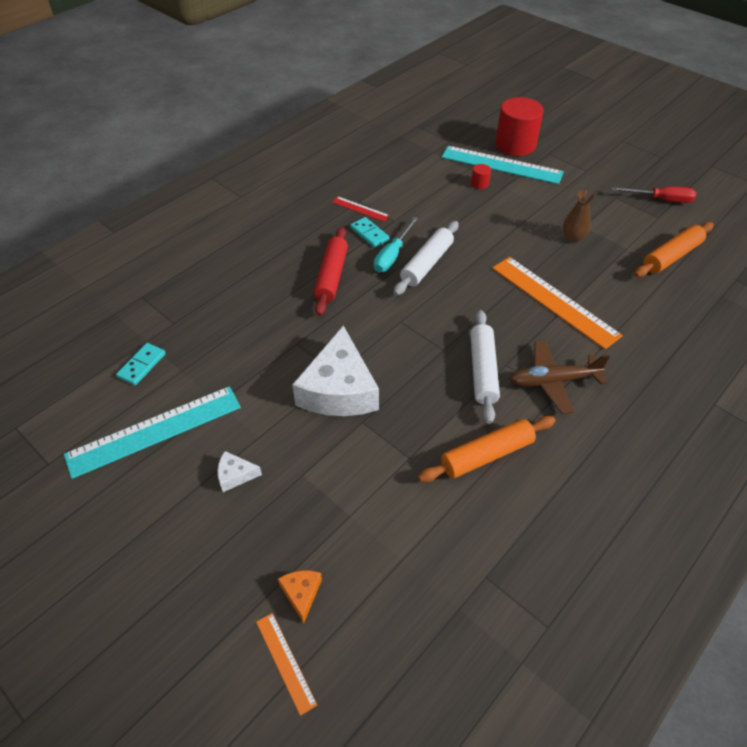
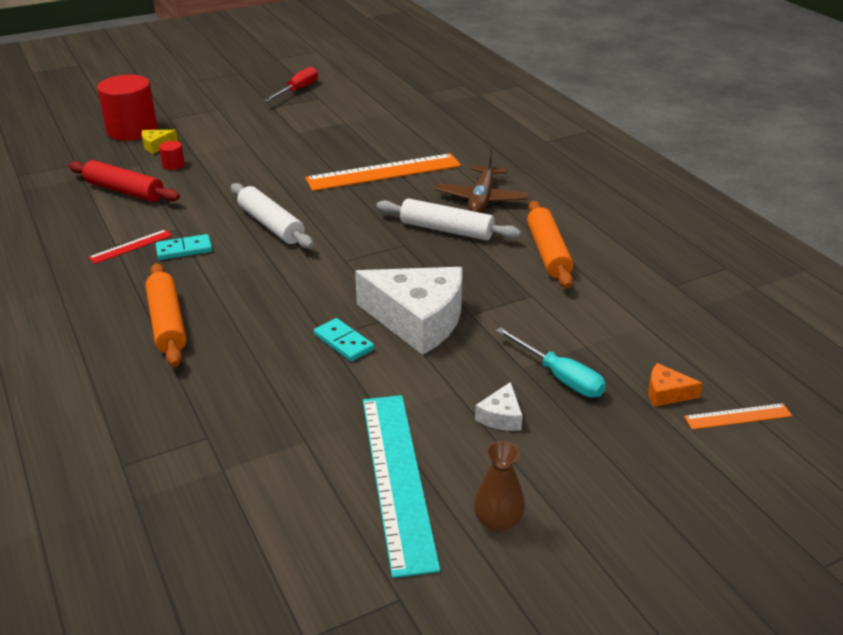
camera: 70 degrees left, 15 degrees down
turquoise domino [116,343,166,385] -> turquoise domino moved to [314,318,374,361]
red rolling pin [313,227,348,316] -> red rolling pin moved to [68,160,180,202]
turquoise screwdriver [374,217,418,272] -> turquoise screwdriver moved to [496,327,606,398]
turquoise ruler [441,146,564,184] -> yellow cheese [142,130,178,154]
brown vase [563,190,595,242] -> brown vase moved to [474,441,525,533]
orange rolling pin [634,222,713,277] -> orange rolling pin moved to [145,263,187,367]

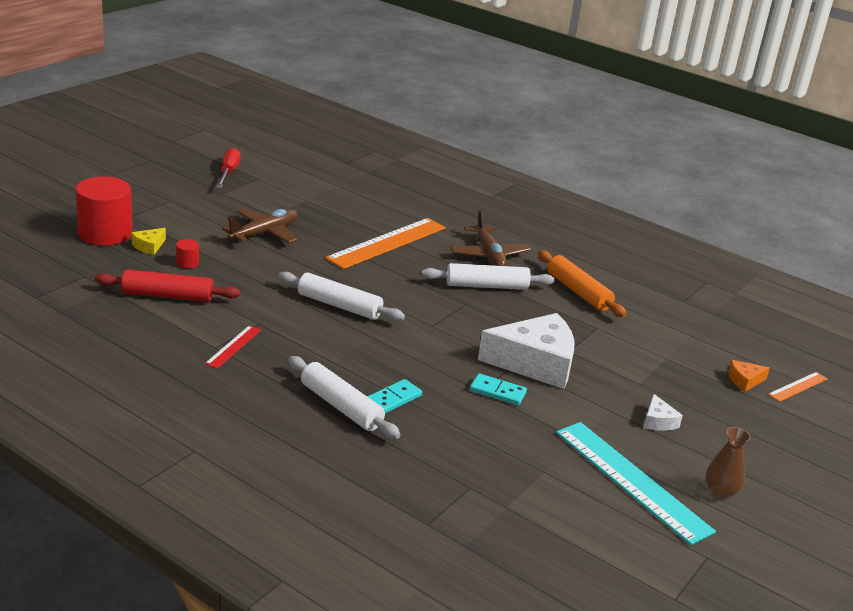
camera: 30 degrees left, 5 degrees down
orange rolling pin [145,263,187,367] -> white rolling pin [288,356,401,439]
turquoise domino [155,234,212,260] -> turquoise domino moved to [367,379,422,413]
turquoise screwdriver [496,327,606,398] -> none
none -> brown plane [222,208,298,243]

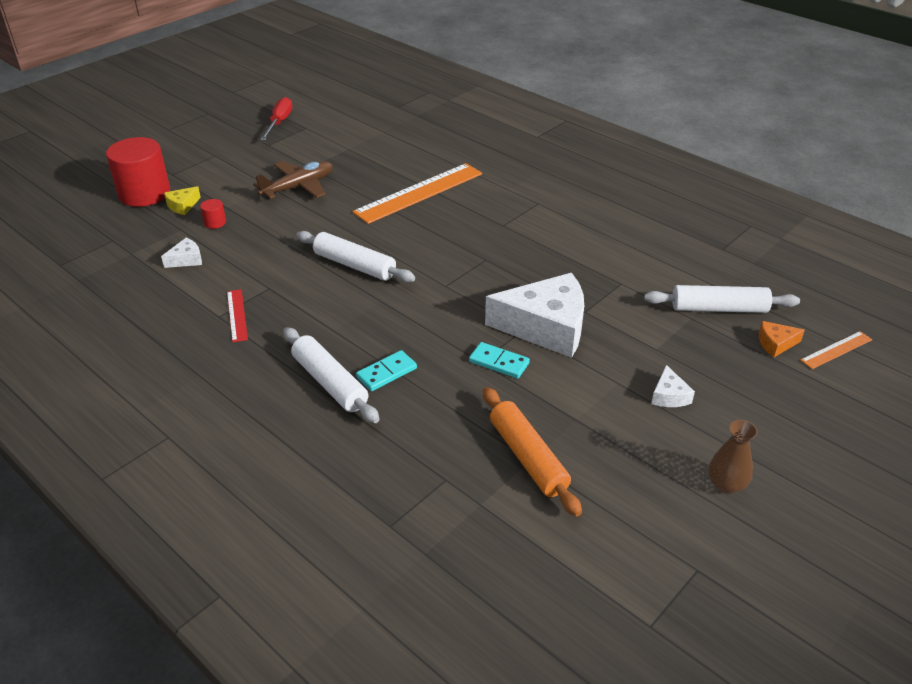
camera: 10 degrees right, 10 degrees up
red rolling pin [95,269,240,302] -> white cheese [161,238,202,268]
red ruler [205,326,261,369] -> red ruler turned 45 degrees counterclockwise [227,289,248,342]
white rolling pin [421,263,555,290] -> white rolling pin moved to [644,285,800,313]
brown plane [450,210,531,266] -> none
orange rolling pin [538,250,627,317] -> orange rolling pin moved to [483,387,582,516]
turquoise ruler [556,422,716,545] -> none

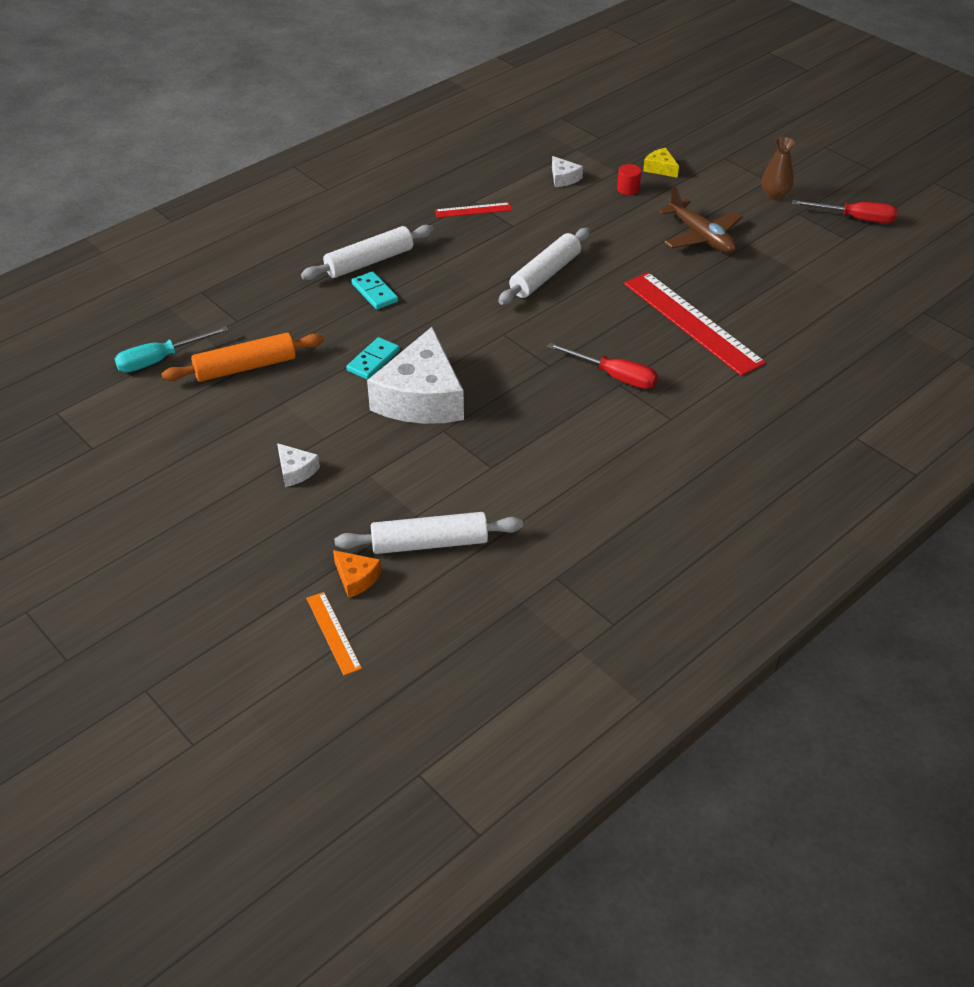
camera: 95 degrees right, 5 degrees up
red cylinder [106,137,170,207] -> none
orange ruler [352,163,482,224] -> red ruler [624,272,766,376]
white rolling pin [644,285,800,313] -> white rolling pin turned 75 degrees clockwise [334,512,523,554]
white cheese [651,365,695,407] -> white cheese turned 135 degrees counterclockwise [277,443,320,487]
brown vase [708,420,758,494] -> brown vase moved to [762,137,795,200]
orange cheese [759,321,805,357] -> orange cheese turned 135 degrees clockwise [333,550,381,598]
none -> turquoise screwdriver [115,326,229,372]
none -> red screwdriver [547,342,658,389]

